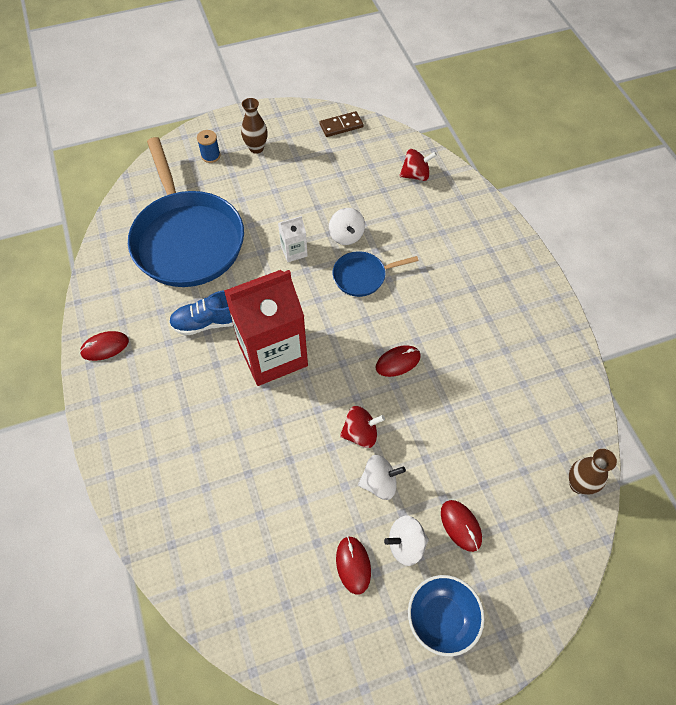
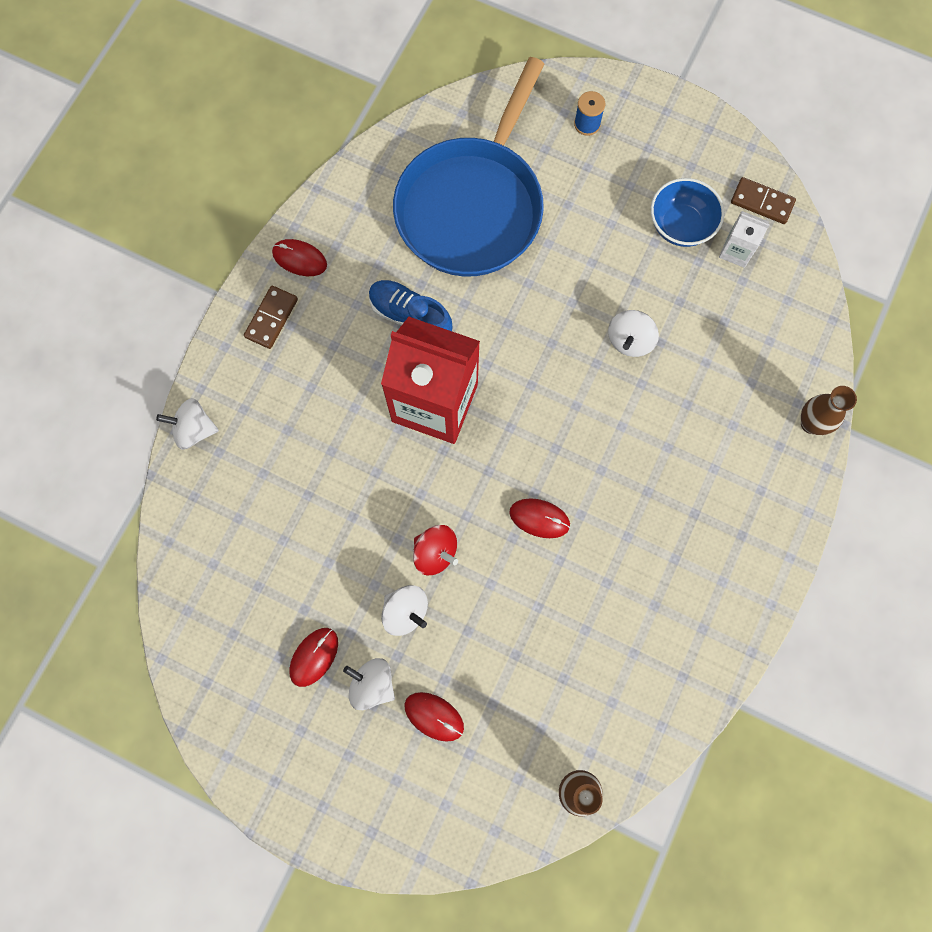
camera: 45 degrees right, 15 degrees up
brown vase [241,98,268,154] -> brown vase moved to [801,386,857,435]
white carton [278,216,308,262] -> white carton moved to [719,211,770,268]
blue pan [333,251,418,297] -> none
red spinning top [399,149,437,181] -> none
blue bowl [408,575,485,657] -> blue bowl moved to [651,178,725,247]
red mouse [441,500,482,552] -> red mouse turned 75 degrees counterclockwise [404,692,464,742]
none -> white spinning top [156,398,219,450]
none -> brown domino [244,286,298,349]

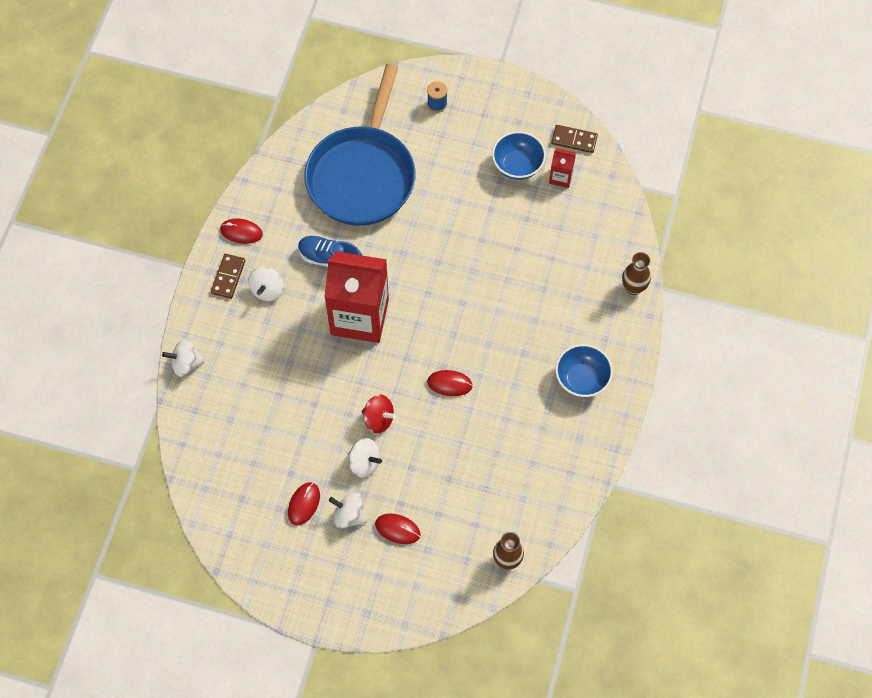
camera: 10 degrees left, 10 degrees down
white spinning top [608,310,659,357] -> white spinning top moved to [248,267,284,301]
white carton [719,211,770,268] -> red carton [549,148,576,188]
none -> blue bowl [555,344,613,397]

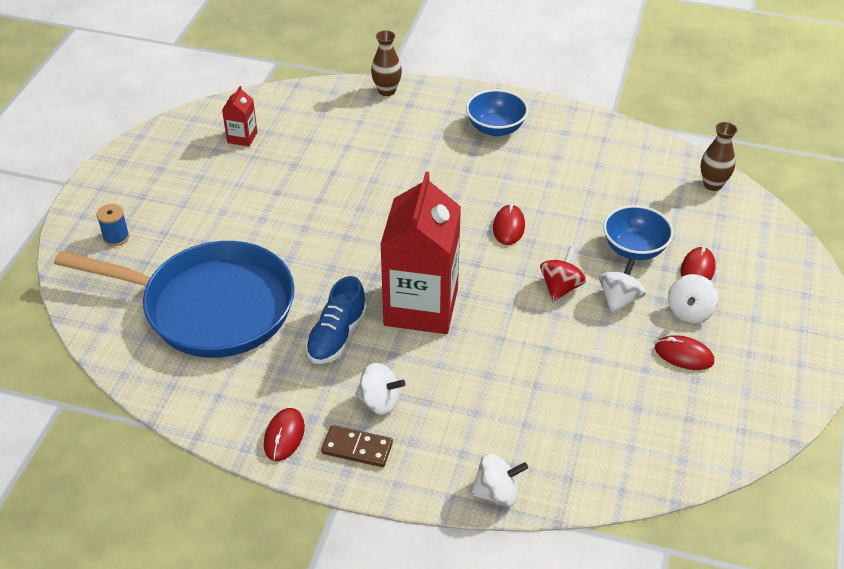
camera: 90 degrees left, 20 degrees down
white spinning top [162,339,205,377] -> white spinning top turned 90 degrees counterclockwise [470,453,528,506]
blue bowl [492,131,546,180] -> blue bowl moved to [603,205,674,260]
brown domino [551,125,598,153] -> none

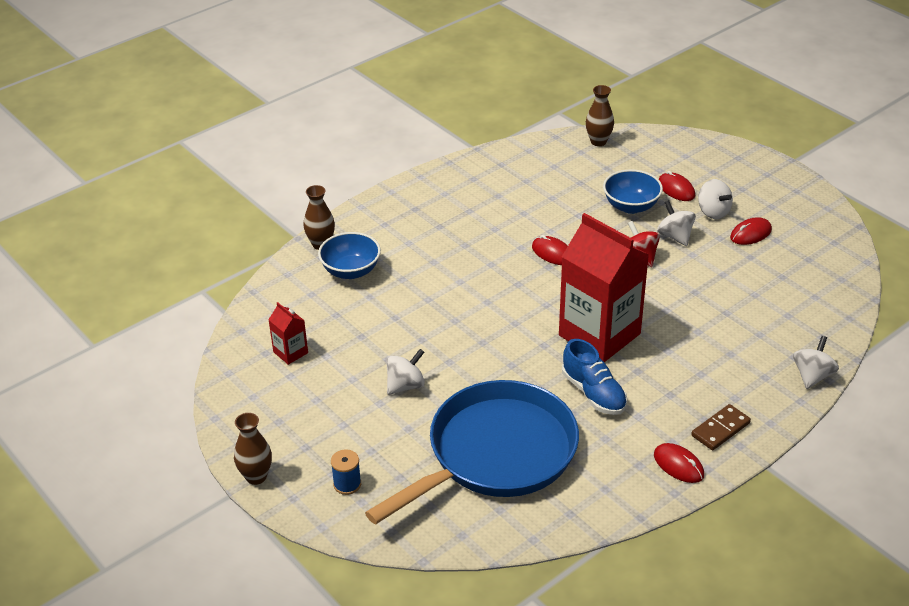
camera: 55 degrees left, 5 degrees down
white spinning top [355,363,406,415] -> white spinning top moved to [386,349,425,395]
blue bowl [466,89,528,136] -> blue bowl moved to [318,232,381,279]
none -> brown vase [234,413,272,485]

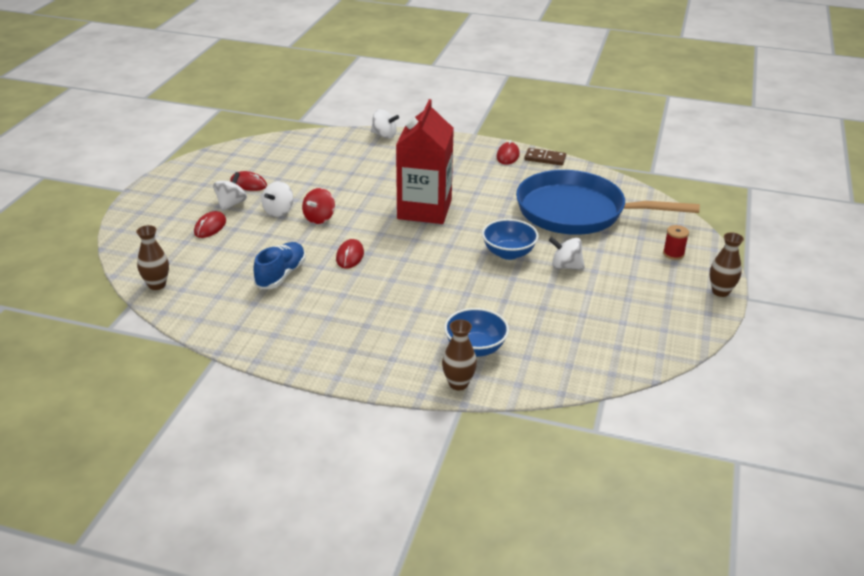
camera: 125 degrees left, 5 degrees down
red carton [268,302,308,365] -> none
blue spool [331,449,361,495] -> red spool [663,225,689,260]
blue shoe [562,339,627,415] -> blue shoe moved to [254,242,306,289]
blue bowl [603,169,663,214] -> blue bowl moved to [482,219,539,260]
brown domino [691,404,751,450] -> brown domino moved to [524,148,566,165]
white spinning top [793,336,839,389] -> white spinning top turned 150 degrees counterclockwise [371,109,399,139]

